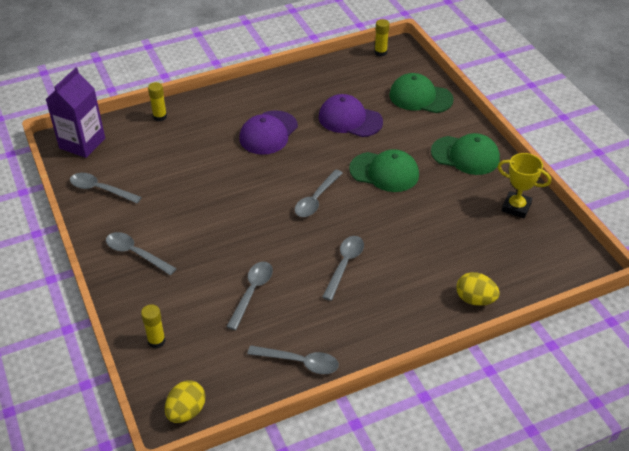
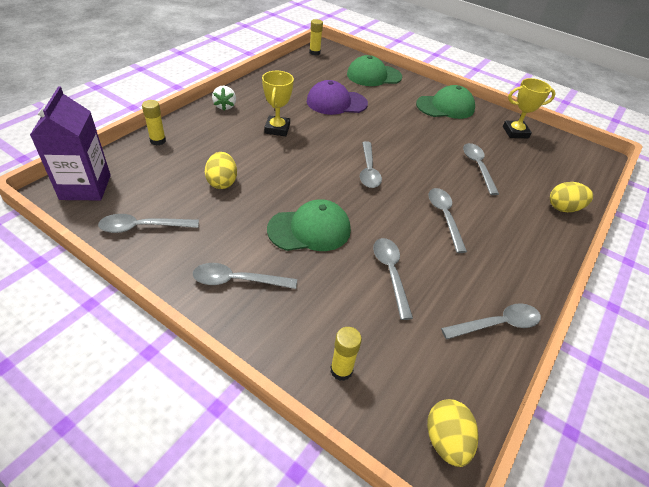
camera: 35 degrees left, 0 degrees up
purple cap [239,110,298,155] -> yellow trophy [262,71,294,136]
green cap [349,149,419,192] -> green cap moved to [267,199,351,251]
none -> yellow egg [205,152,237,189]
none -> white strawberry [212,86,236,111]
none -> grey spoon [463,143,499,195]

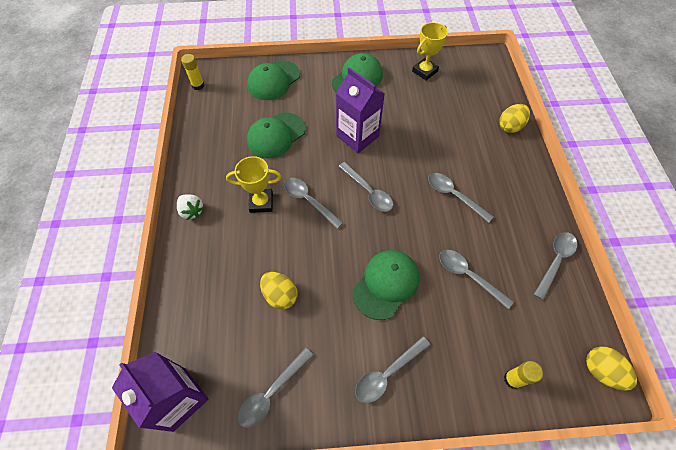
camera: 35 degrees left, 15 degrees up
yellow glue stick [142,100,166,146] -> none
yellow trophy [262,71,294,136] -> yellow trophy turned 60 degrees counterclockwise [226,156,281,213]
purple cap [307,80,368,115] -> green cap [247,112,305,159]
grey spoon [463,143,499,195] -> grey spoon moved to [284,178,343,229]
none -> purple carton [336,67,385,153]

